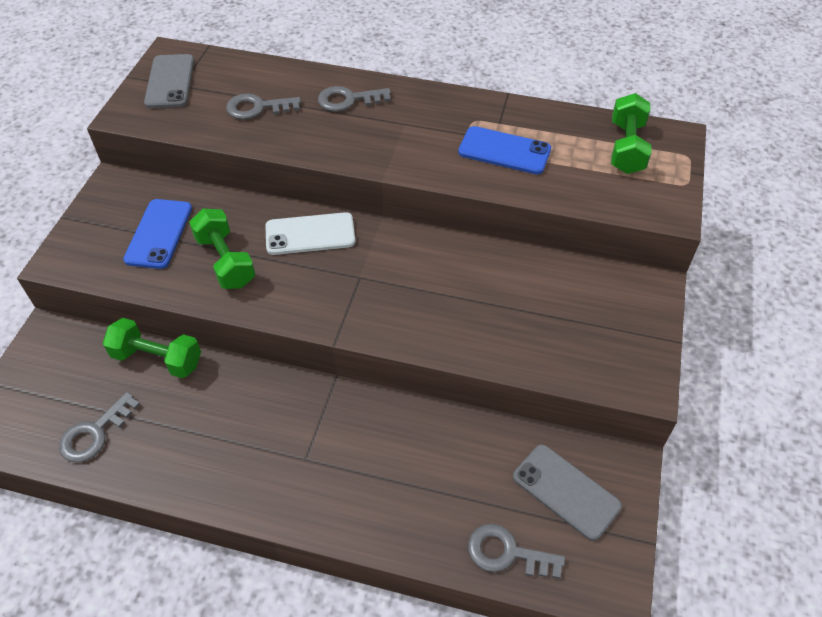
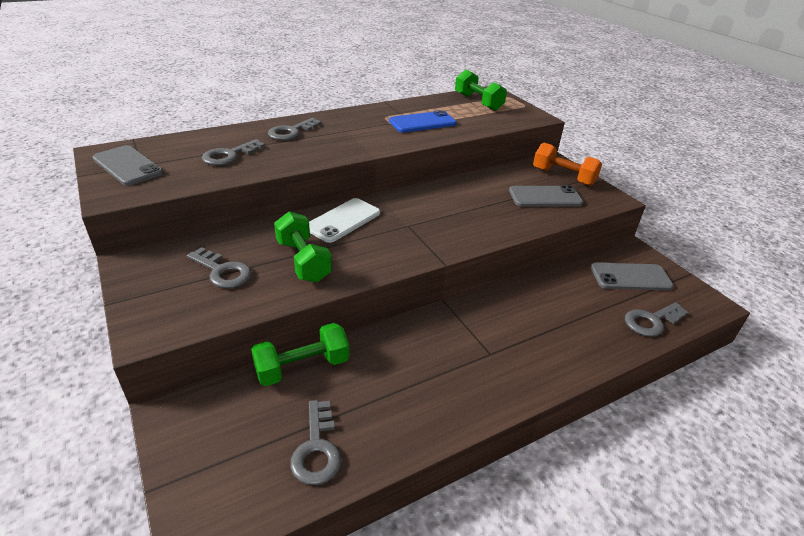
camera: 45 degrees left, 15 degrees down
blue phone [123,199,192,269] -> grey key [187,247,252,288]
green dumbbell [189,209,256,289] -> green dumbbell turned 45 degrees clockwise [274,211,332,282]
none -> grey phone [509,185,583,207]
none -> orange dumbbell [533,143,602,186]

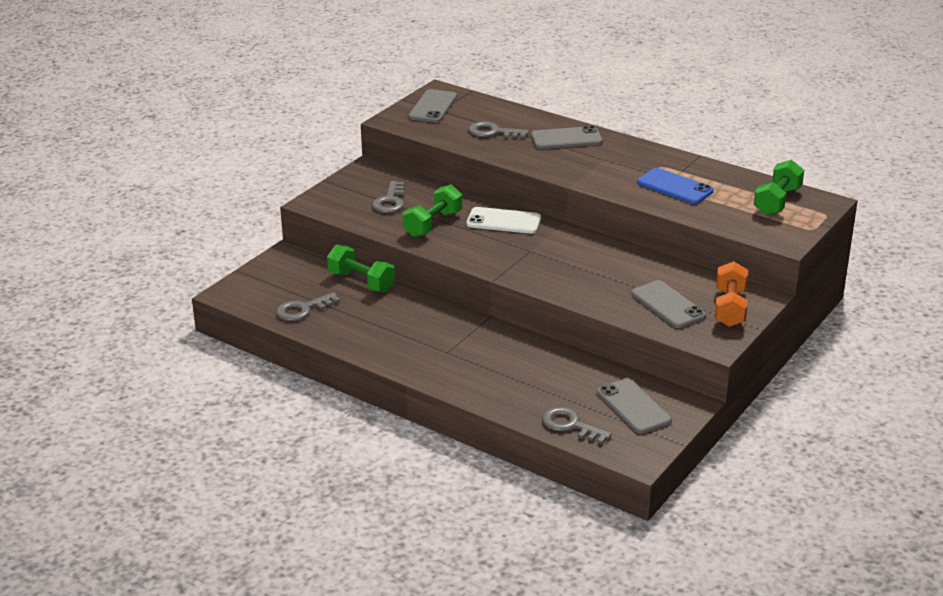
camera: 65 degrees right, 5 degrees down
grey key [268,118,321,141] -> grey phone [531,126,603,149]

